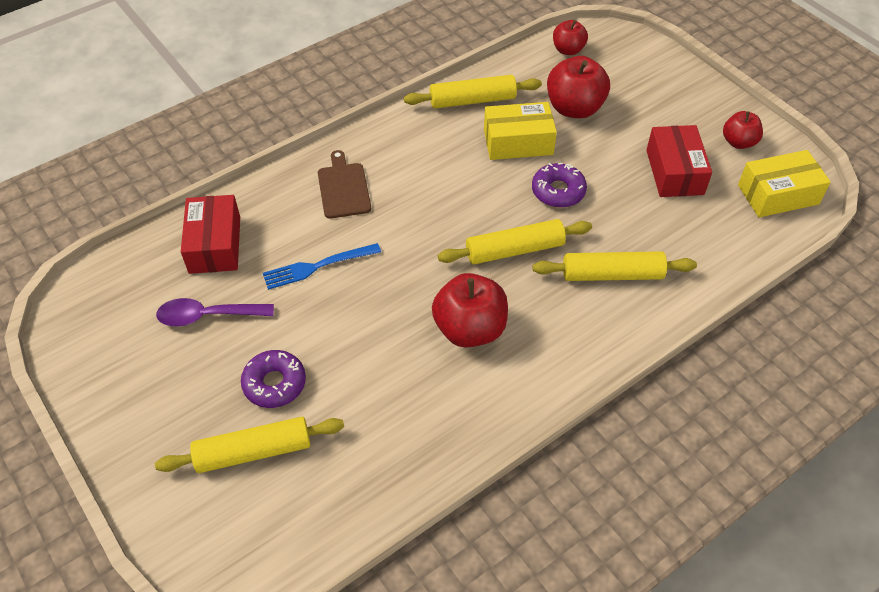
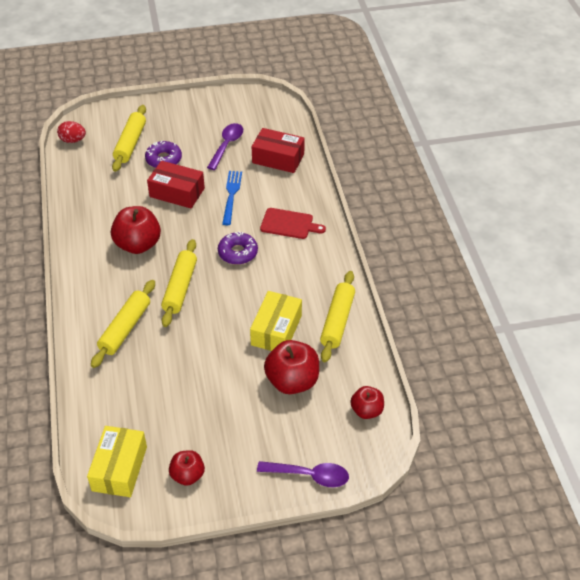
camera: 115 degrees right, 5 degrees down
brown cutting board [318,150,371,219] -> red cutting board [260,208,326,239]
purple donut [532,163,587,208] -> purple donut moved to [218,231,258,265]
red box [646,125,712,197] -> red box moved to [147,161,205,208]
none -> red egg [57,121,86,143]
none -> purple spoon [257,461,349,487]

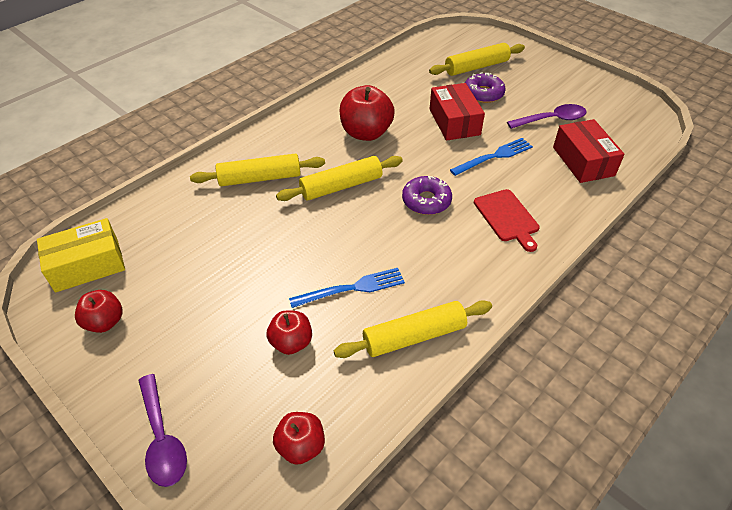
camera: 55 degrees right, 0 degrees up
red egg [57,121,86,143] -> none
yellow box [250,291,302,351] -> blue fork [289,268,405,308]
red apple [264,340,319,394] -> red apple [267,310,312,355], size x0.60

